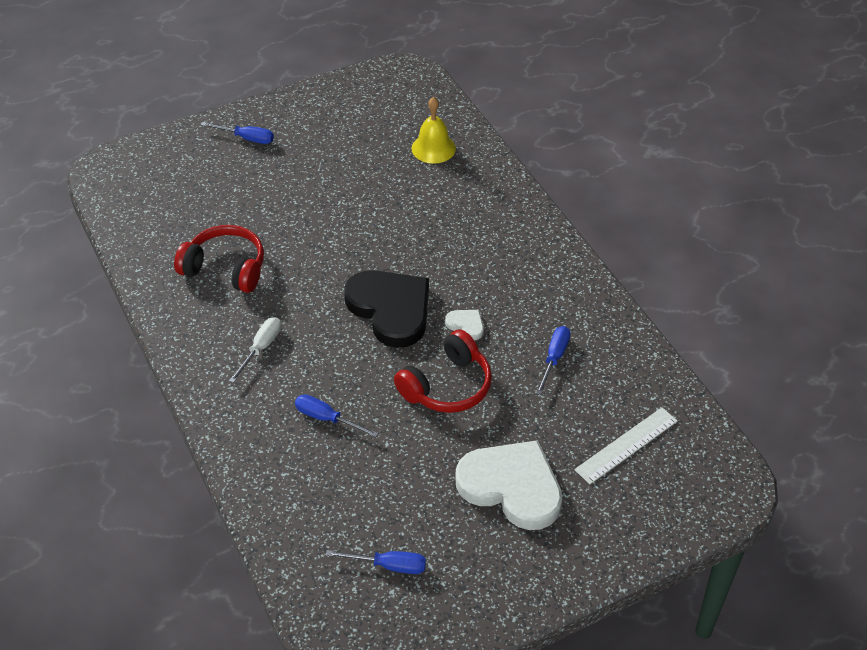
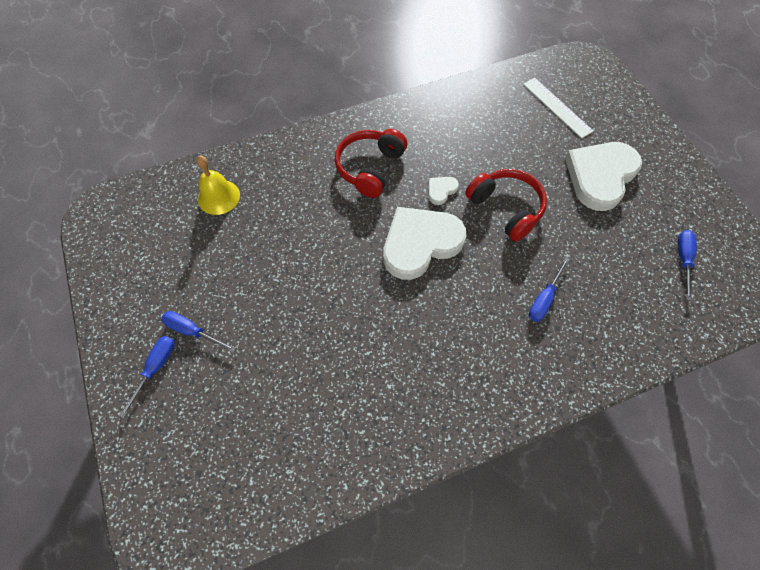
camera: 85 degrees left, 15 degrees up
red headphones [174,225,264,293] -> red headphones moved to [335,129,407,198]
white screwdriver [229,317,281,383] -> none
black heart [344,270,429,348] -> white heart [383,207,466,280]
blue screwdriver [536,326,571,395] -> blue screwdriver moved to [161,311,236,353]

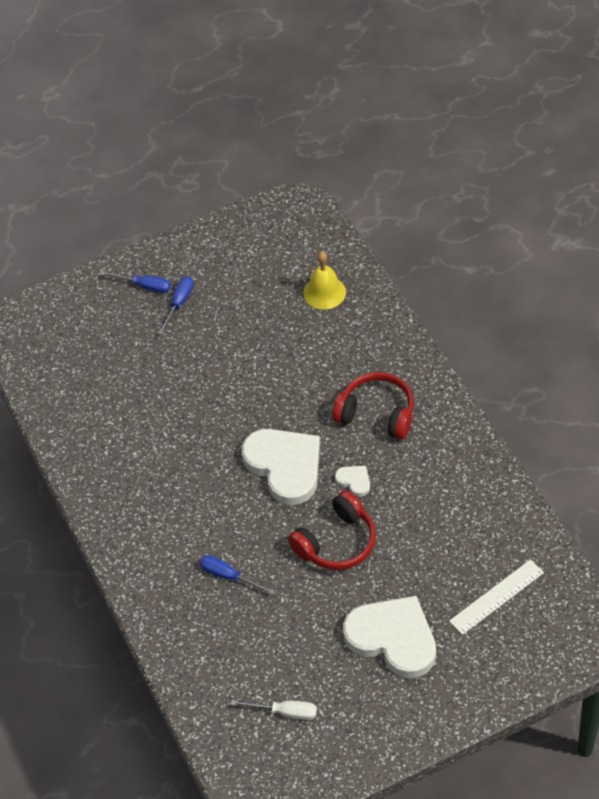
camera: 90 degrees right, 10 degrees down
blue screwdriver [678,230,697,301] -> white screwdriver [231,700,317,720]

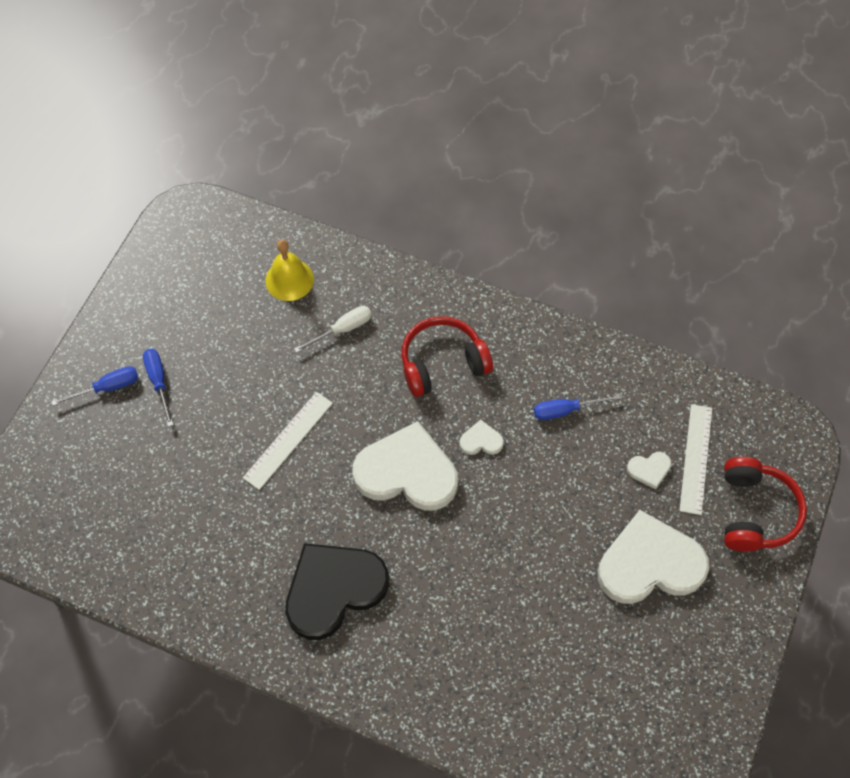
camera: 45 degrees left, 10 degrees up
blue screwdriver [200,555,274,595] -> blue screwdriver moved to [534,394,621,420]
white screwdriver [231,700,317,720] -> white screwdriver moved to [294,306,372,353]
red headphones [288,490,376,570] -> red headphones moved to [724,457,807,552]
none -> white ruler [243,392,333,490]
none -> black heart [285,543,389,640]
none -> white heart [627,452,671,489]

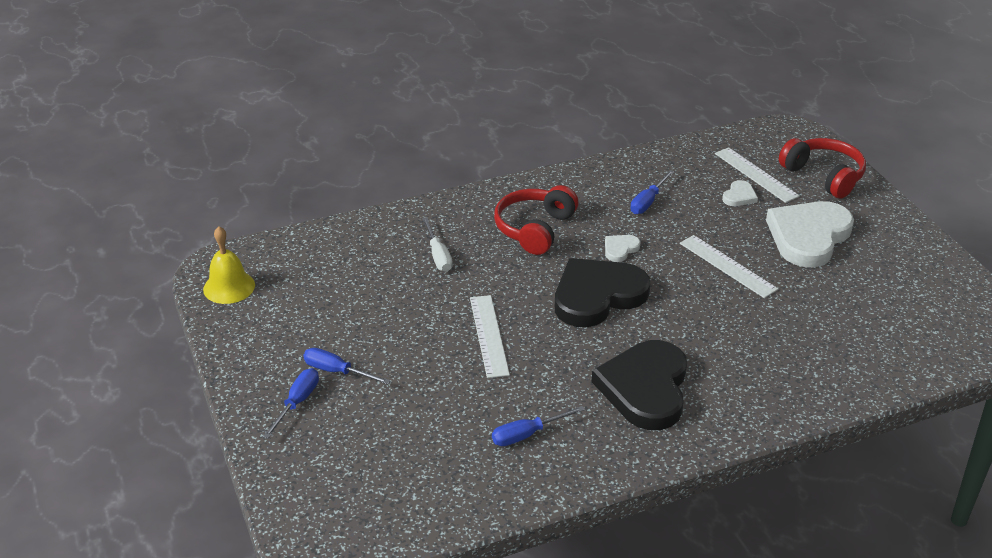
camera: 45 degrees left, 25 degrees down
yellow bell [265,240,314,301] -> yellow bell moved to [203,226,255,304]
white screwdriver [294,306,372,353] -> white screwdriver turned 150 degrees clockwise [422,217,453,272]
white heart [352,421,458,511] -> black heart [555,258,650,327]
none -> blue screwdriver [492,406,585,446]
none -> white ruler [680,235,778,298]

